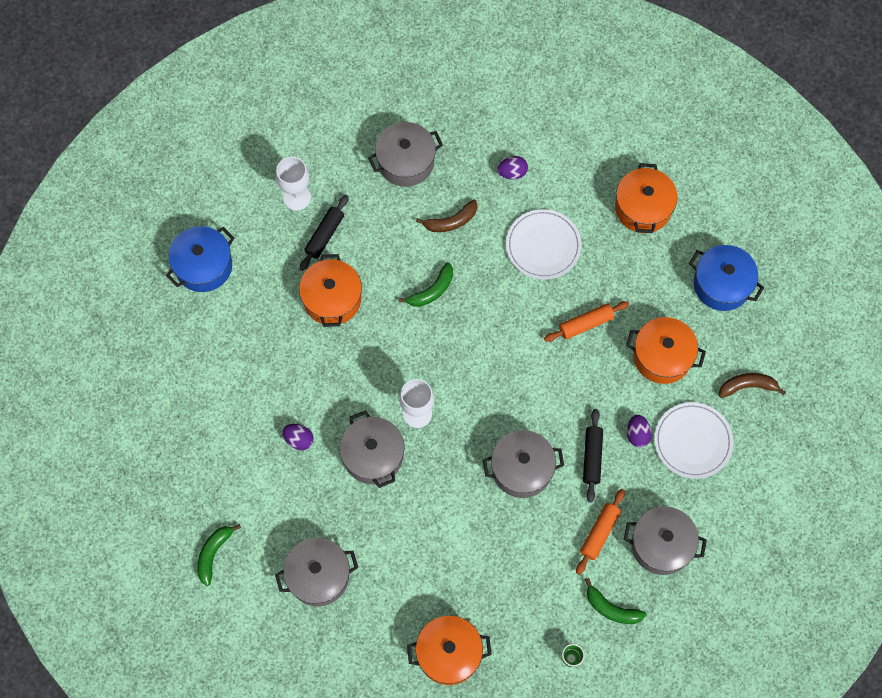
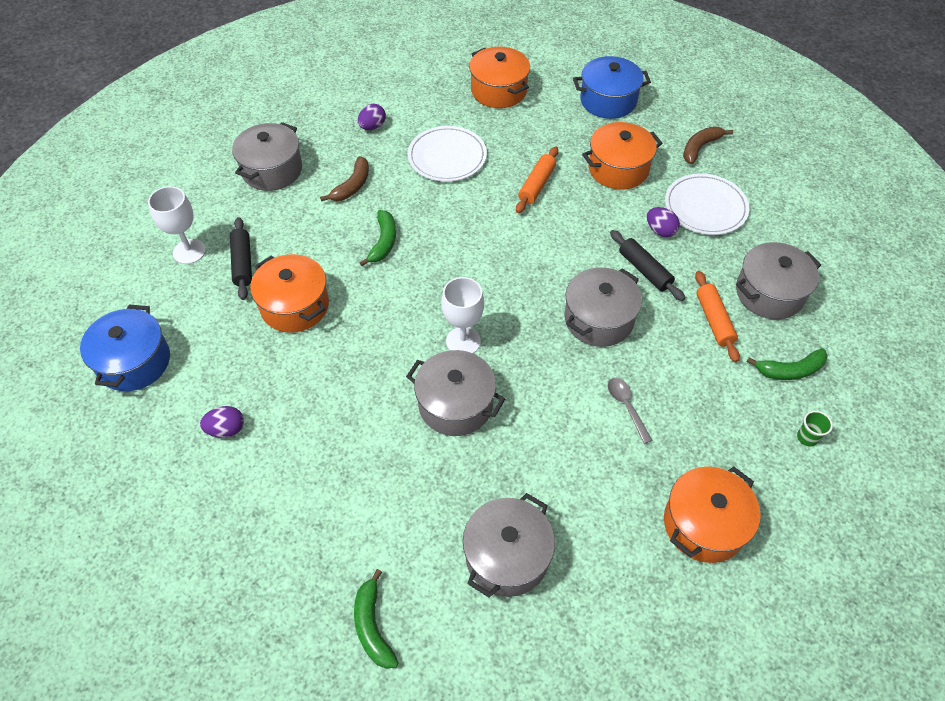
camera: 40 degrees left, 15 degrees down
purple egg [282,424,314,450] -> purple egg moved to [200,406,244,438]
none -> grey spoon [608,378,652,444]

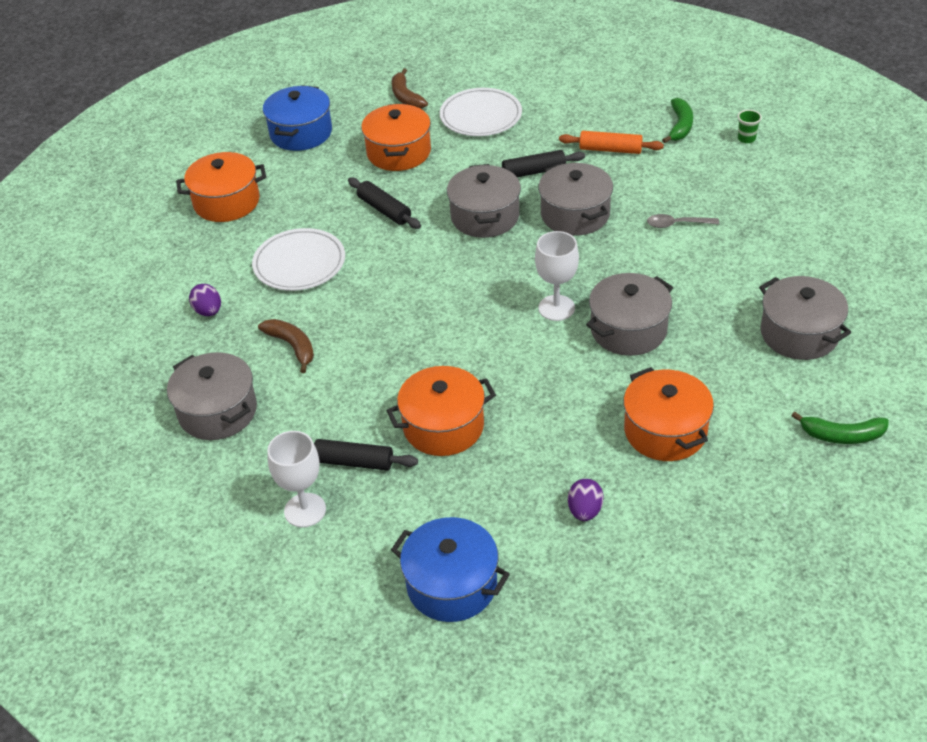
camera: 65 degrees left, 10 degrees down
green banana [359,210,396,266] -> none
orange rolling pin [516,146,558,213] -> black rolling pin [348,177,421,229]
purple egg [647,207,680,237] -> none
orange pot [664,467,761,563] -> orange pot moved to [623,367,714,461]
grey pot [736,242,821,319] -> grey pot moved to [447,164,521,238]

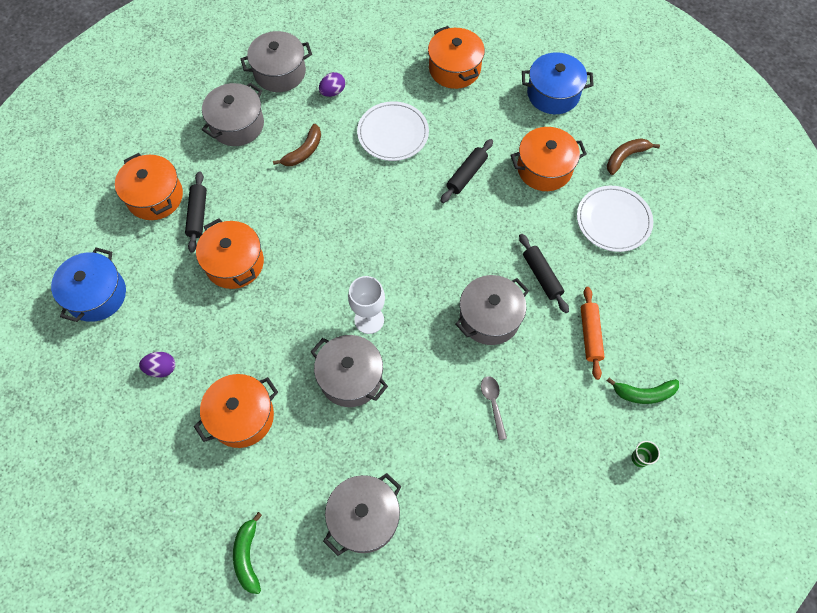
camera: 75 degrees right, 20 degrees up
white goblet [267,431,326,527] -> orange pot [115,153,183,220]
grey pot [447,164,521,238] -> grey pot moved to [241,31,312,92]

